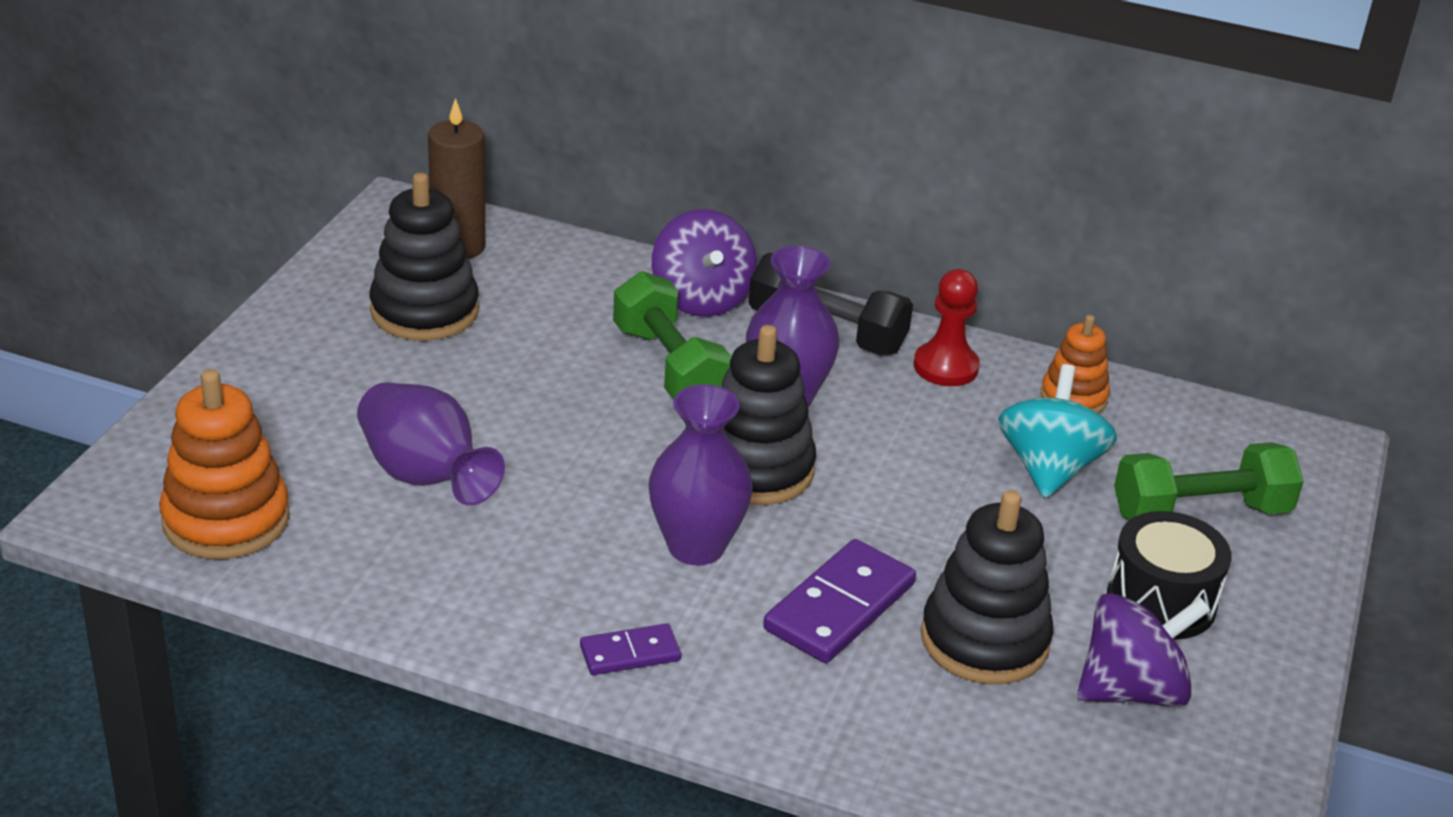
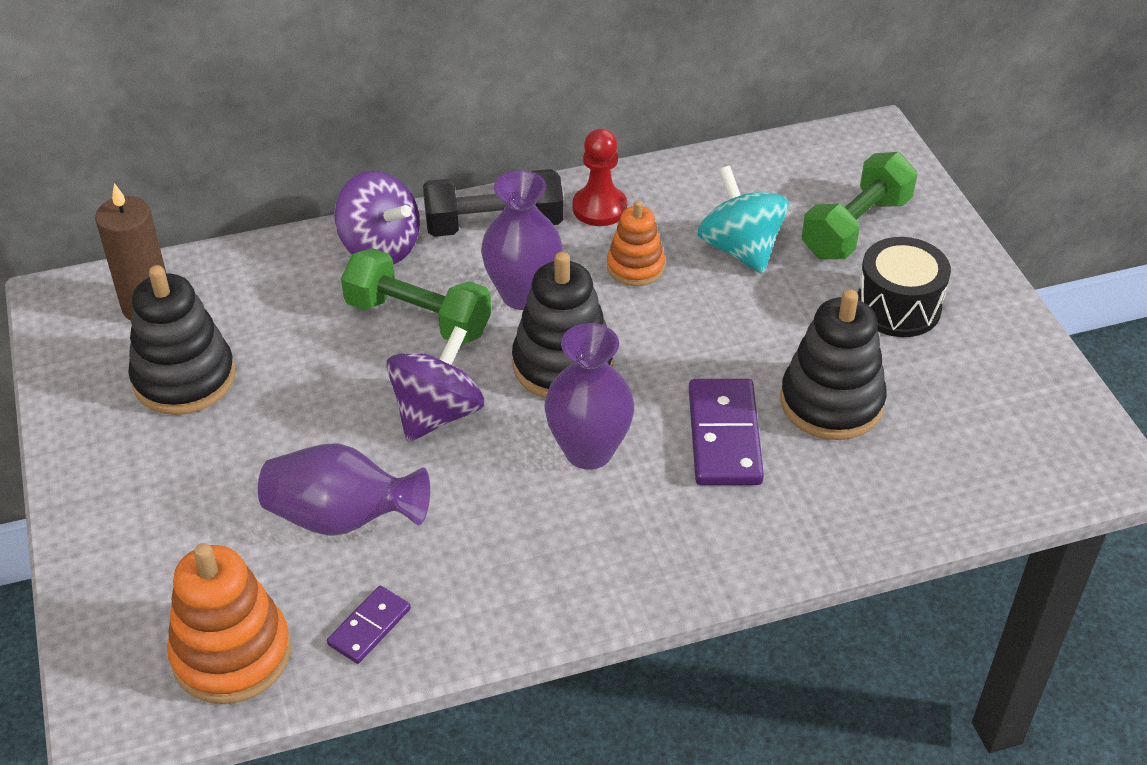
camera: 35 degrees left, 10 degrees up
purple domino [580,623,681,675] -> purple domino moved to [327,586,411,664]
orange stacking toy [1041,315,1110,413] -> orange stacking toy moved to [607,200,665,286]
purple spinning top [1077,593,1211,707] -> purple spinning top moved to [386,326,484,442]

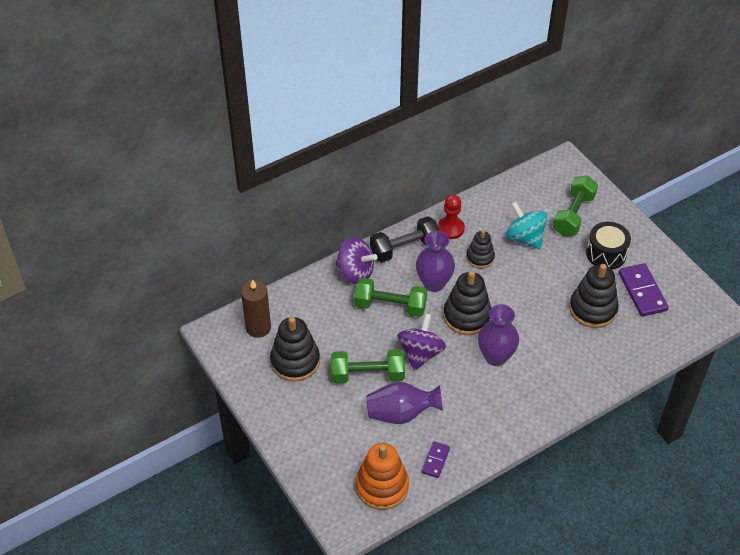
camera: 15 degrees left, 5 degrees up
orange stacking toy [607,200,665,286] -> black stacking toy [466,230,495,268]
purple domino [689,379,764,485] -> purple domino moved to [619,263,669,317]
none -> green dumbbell [331,349,405,384]

